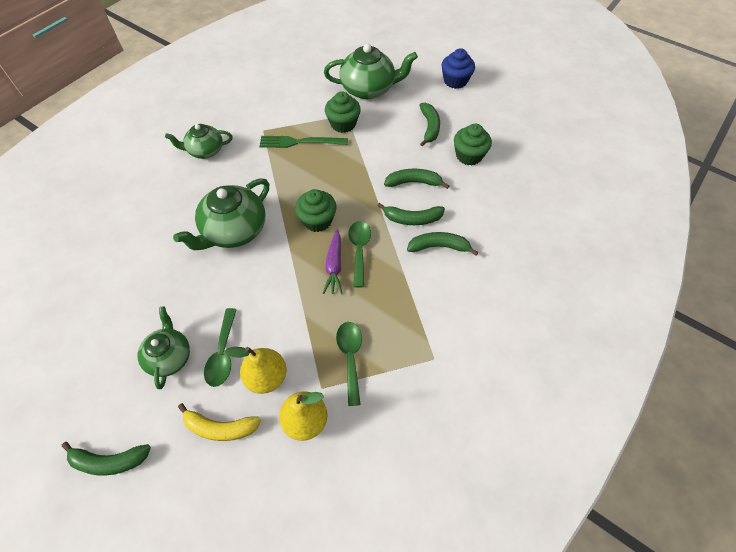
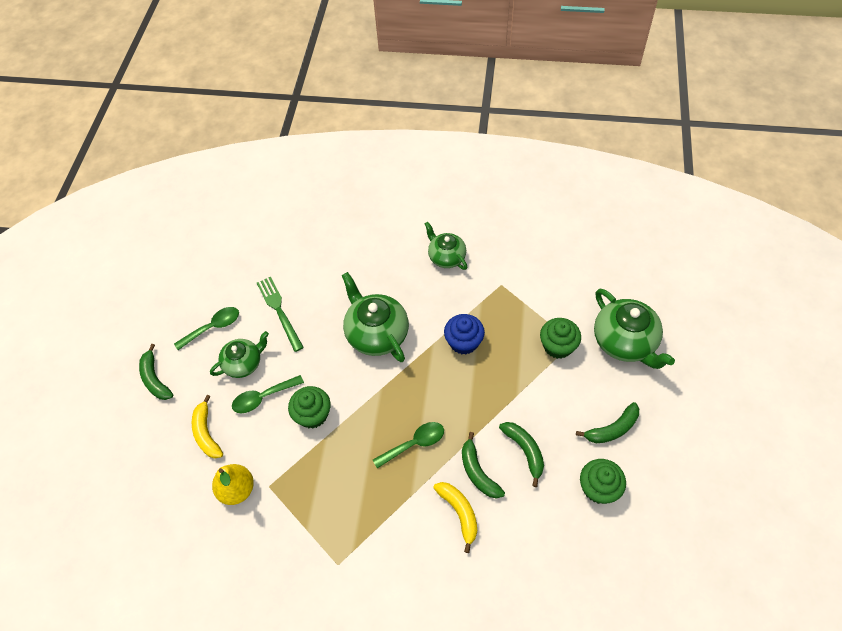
camera: 65 degrees right, 0 degrees up
green teapot [173,178,269,250] -> green teapot turned 45 degrees clockwise [342,272,409,362]
yellow pear [224,347,287,394] -> none
green fork [259,136,348,148] -> green fork moved to [257,277,304,352]
green cupcake [295,189,337,232] -> green cupcake moved to [288,386,331,429]
purple carrot [323,229,343,294] -> none
green spoon [336,322,362,406] -> green spoon moved to [174,307,239,350]
green banana [407,232,478,256] -> yellow banana [433,482,477,553]
blue cupcake [442,48,475,89] -> blue cupcake moved to [444,314,485,355]

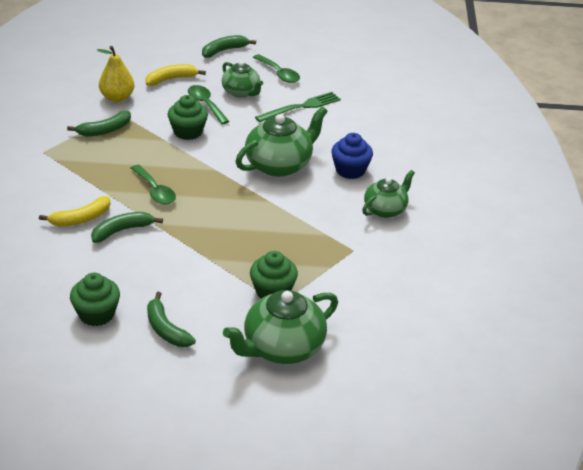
camera: 80 degrees right, 20 degrees down
blue cupcake [444,314,485,355] -> blue cupcake moved to [331,133,373,179]
green banana [499,422,544,487] -> green banana moved to [67,111,131,137]

